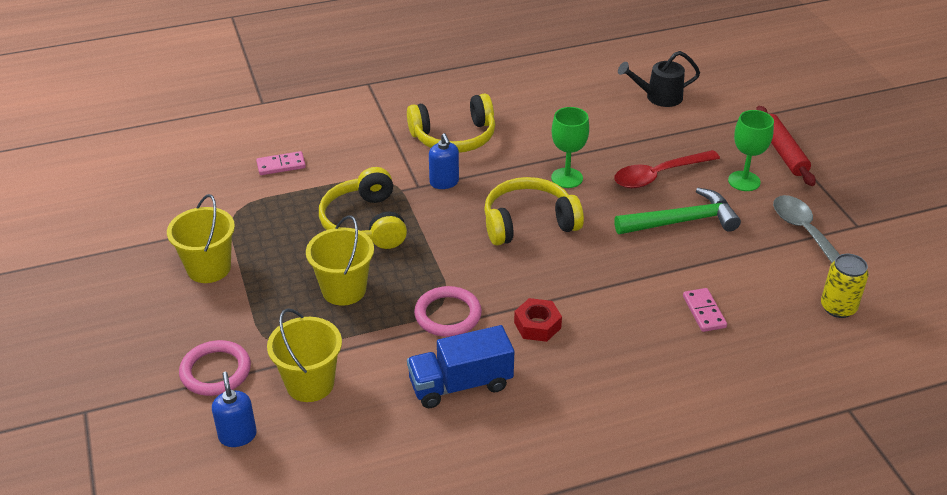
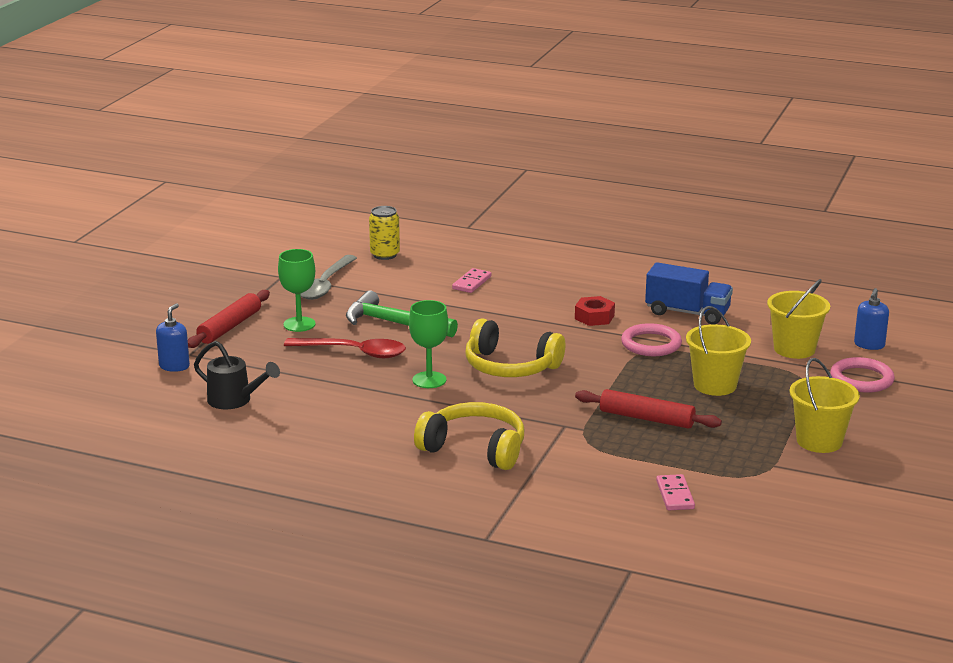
camera: 140 degrees left, 15 degrees down
pink domino [256,151,306,175] -> pink domino turned 60 degrees clockwise [656,474,695,510]
yellow headphones [319,167,407,249] -> red rolling pin [575,389,722,429]
blue soap dispenser [429,133,459,189] -> blue soap dispenser moved to [156,304,190,372]

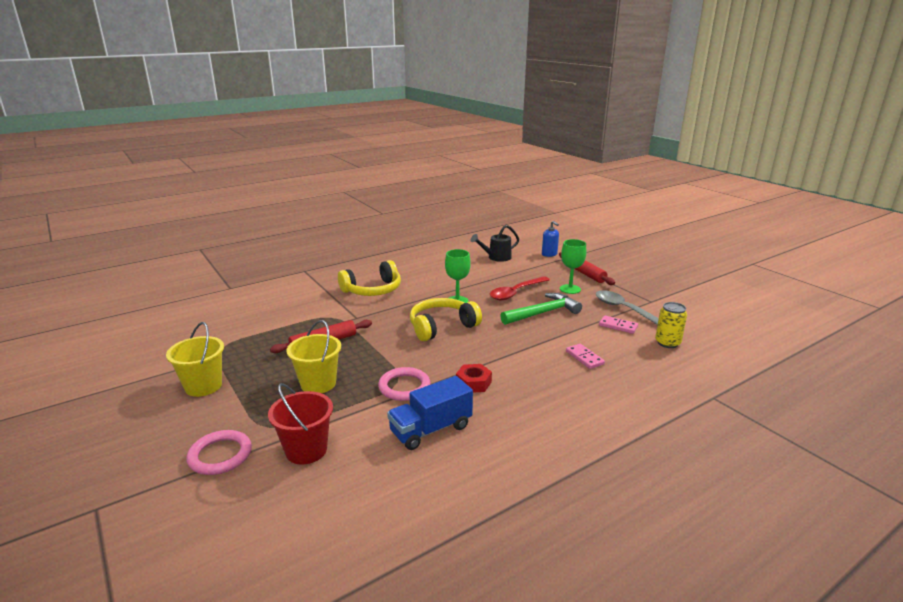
camera: 125 degrees right, 0 degrees up
pink domino [656,474,695,510] -> pink domino moved to [599,316,638,334]
yellow bucket [767,279,830,359] -> red bucket [268,383,333,465]
blue soap dispenser [854,288,889,350] -> none

